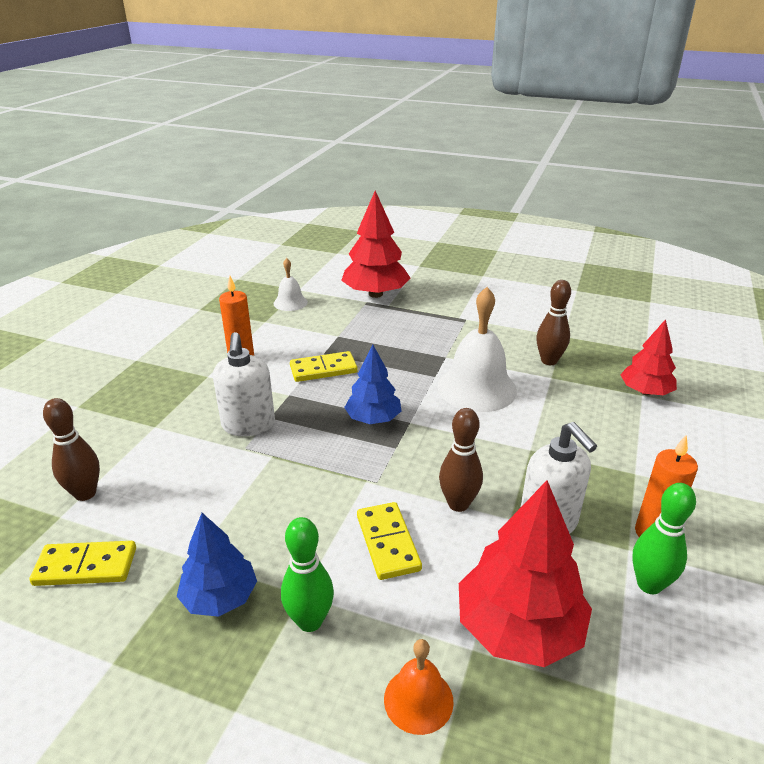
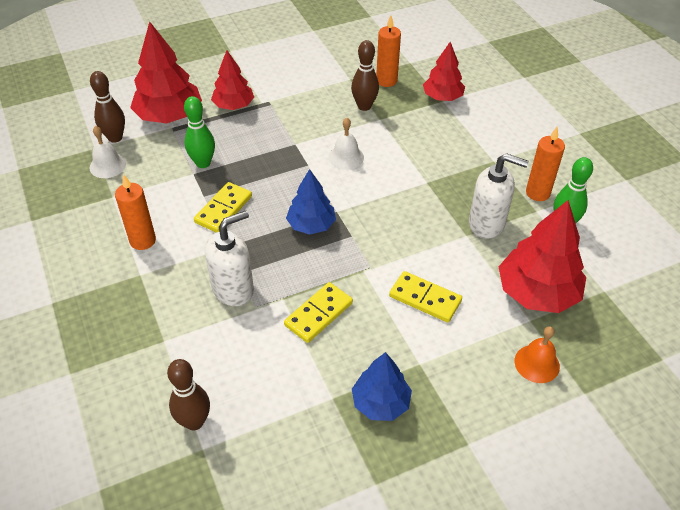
camera: 45 degrees left, 15 degrees up
yellow domino [29,541,136,586] -> yellow domino moved to [284,282,353,343]
white soap dispenser [213,332,275,436] -> white soap dispenser turned 75 degrees counterclockwise [205,210,254,306]
green bowling pin [281,517,334,632] -> green bowling pin moved to [184,96,215,168]
white bell [438,287,517,412] -> white bell [328,118,364,170], size x0.53
brown bowling pin [439,408,483,512] -> brown bowling pin moved to [90,71,125,143]
none -> red tree [211,50,254,110]
none -> orange candle [376,15,401,87]

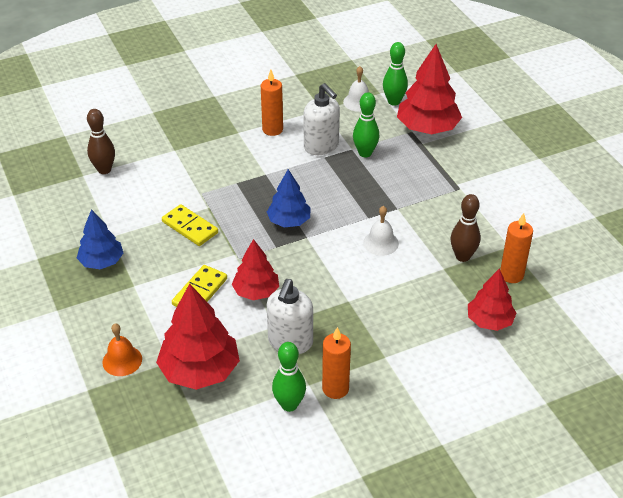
camera: 90 degrees right, 5 degrees down
brown bowling pin [90,71,125,143] -> green bowling pin [383,42,408,106]
yellow domino [194,182,252,233] -> none
white soap dispenser [205,210,254,306] -> white soap dispenser moved to [303,83,340,155]
red tree [211,50,254,110] -> red tree moved to [232,239,279,300]

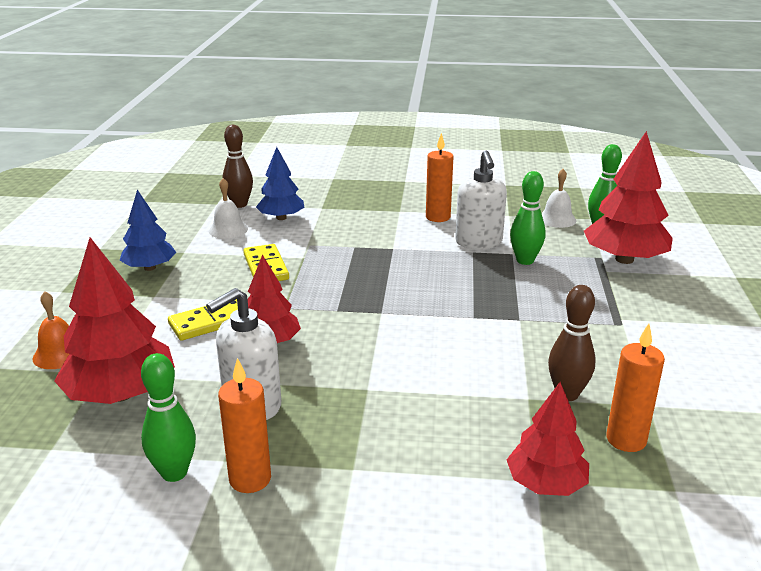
camera: 30 degrees right, 15 degrees down
blue tree [267,169,311,227] -> blue tree moved to [256,147,304,220]
white bell [363,206,399,256] -> white bell moved to [209,178,248,239]

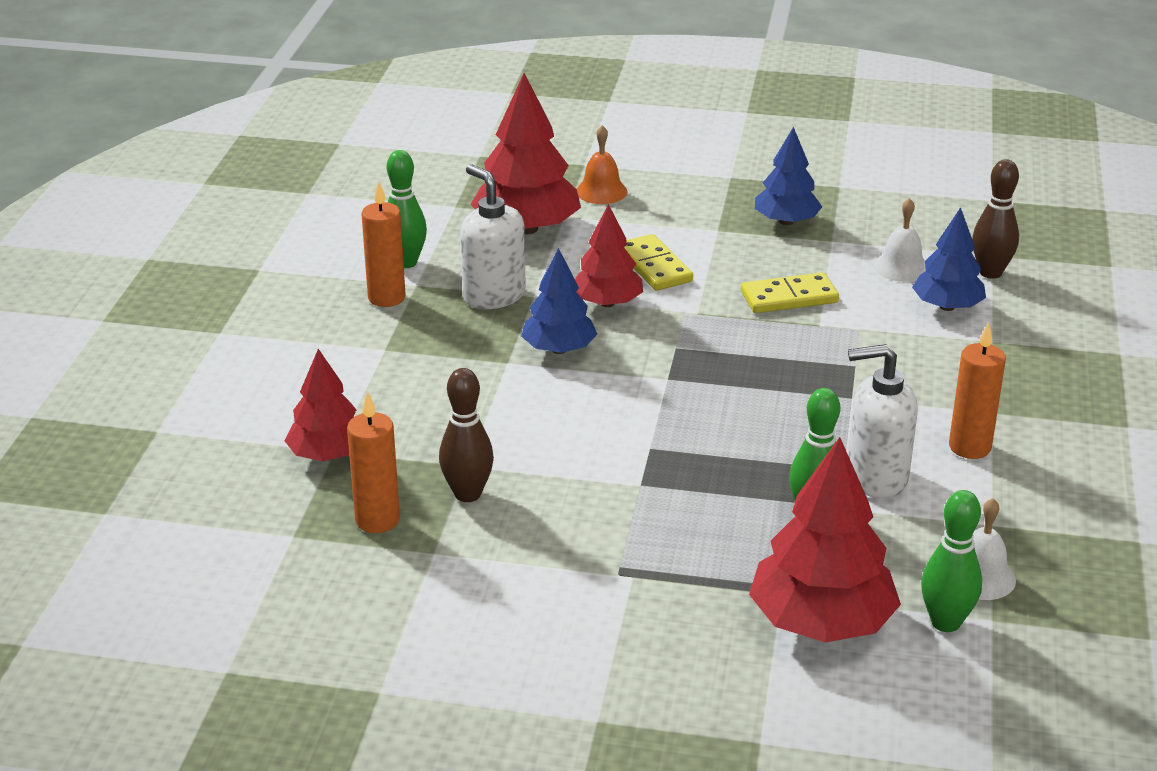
camera: 95 degrees right, 5 degrees up
none -> blue tree [521,248,597,354]

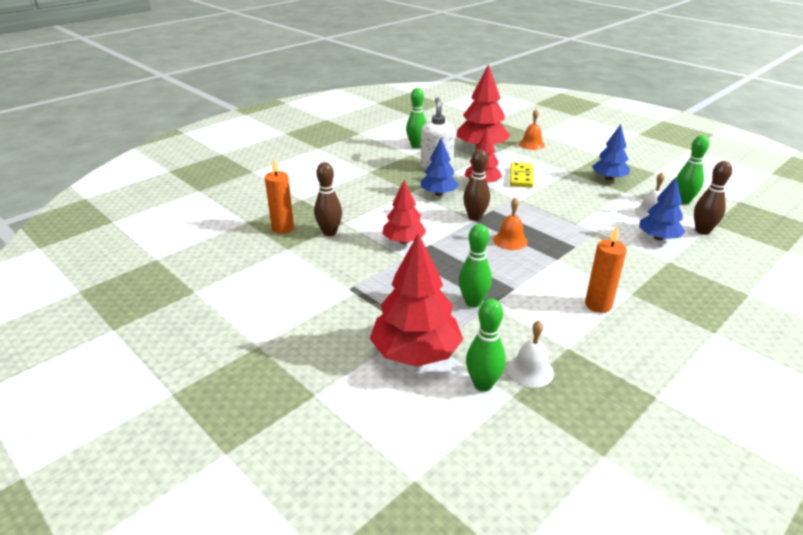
camera: 35 degrees right, 0 degrees up
red tree [284,349,357,461] -> red tree moved to [382,180,427,244]
orange candle [362,181,405,307] -> none
yellow domino [741,272,839,313] -> none
white soap dispenser [848,344,918,499] -> none
none -> brown bowling pin [463,149,490,221]
none -> orange bell [493,197,528,250]
none -> green bowling pin [677,135,709,205]

